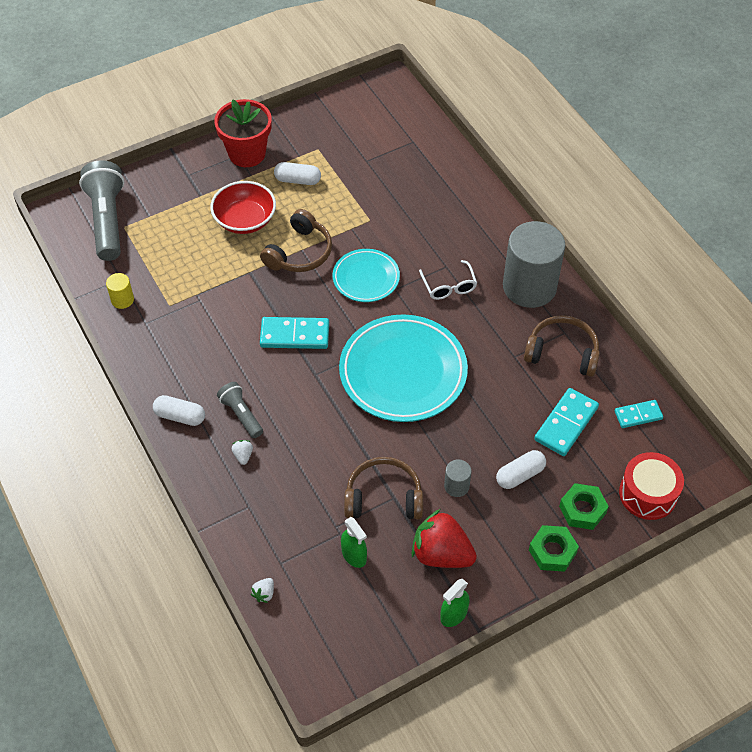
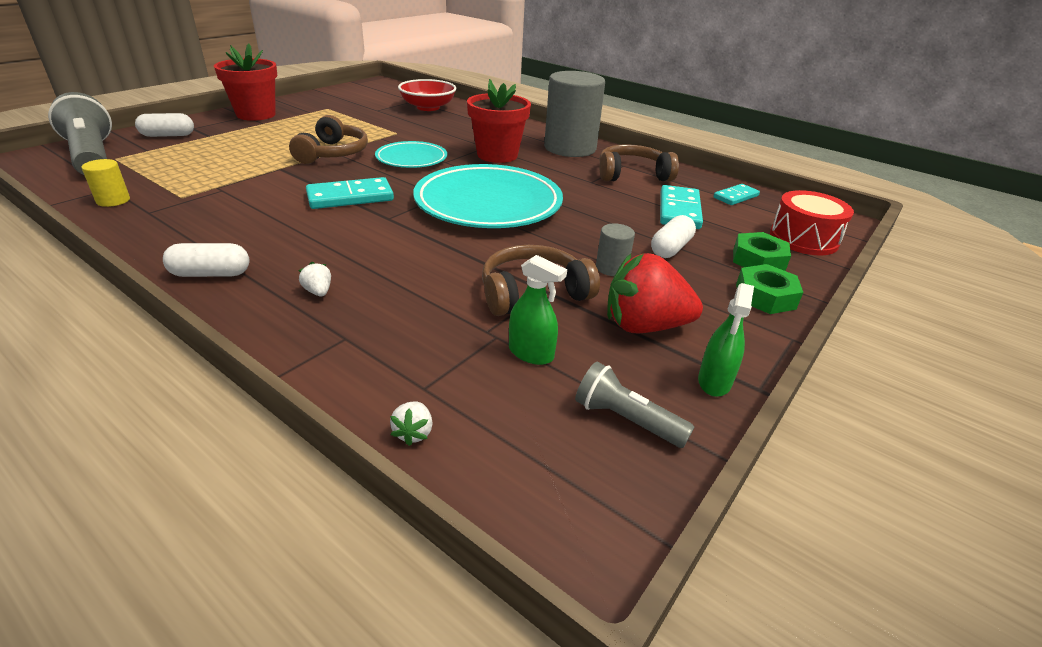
camera: 25 degrees left, 20 degrees down
red bowl [210,181,276,234] -> red bowl moved to [398,79,456,111]
grey flashlight [217,382,263,438] -> grey flashlight moved to [575,362,694,448]
white capsule [274,162,321,185] -> white capsule moved to [135,113,194,137]
white glasses [419,260,477,300] -> red flower pot [467,79,531,163]

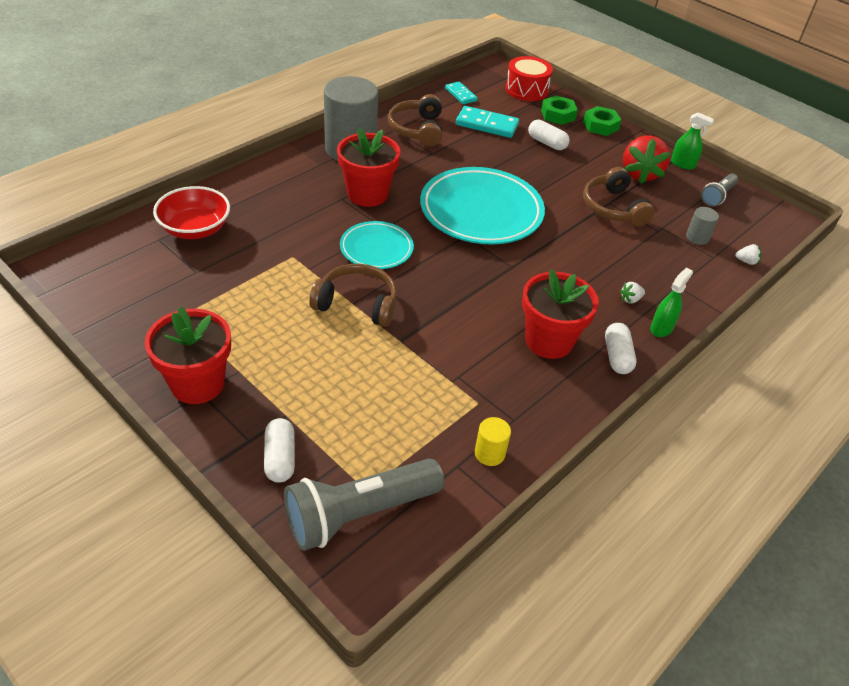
camera: 85 degrees left, 10 degrees up
turquoise domino [306,177,394,209] -> none
green spray bottle [509,255,567,365] -> green spray bottle moved to [650,267,693,337]
grey cylinder [596,223,635,276] -> grey cylinder moved to [686,207,719,245]
none -> red flower pot [522,269,599,359]

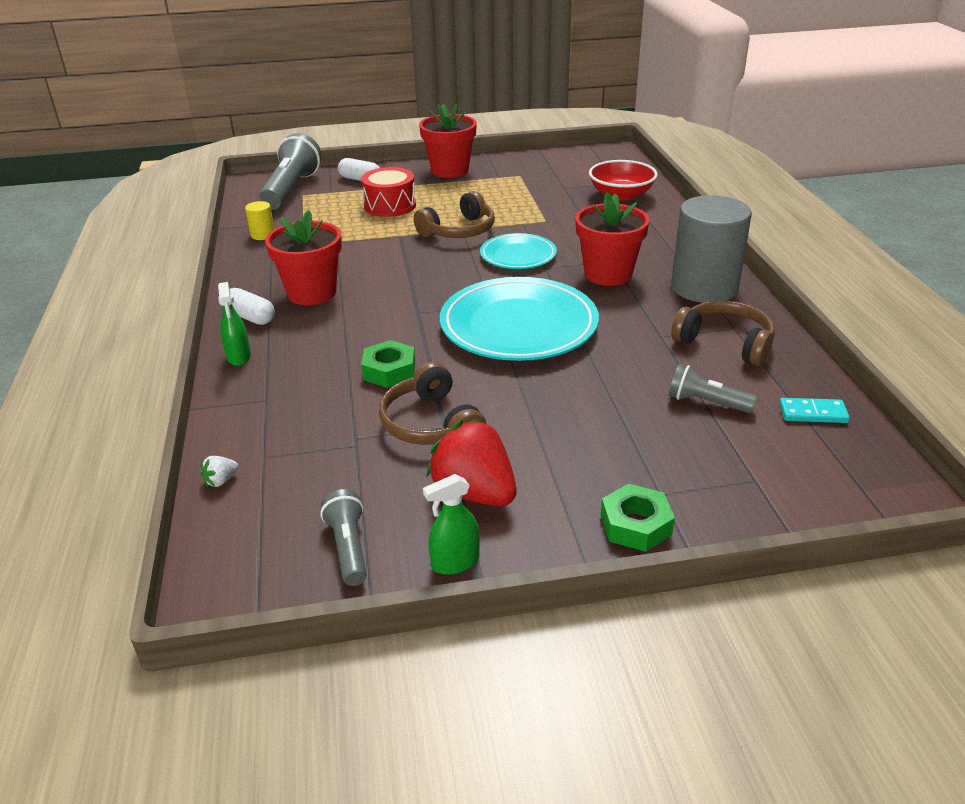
camera: 130 degrees right, 10 degrees down
turquoise domino [456,106,519,138] -> grey flashlight [669,364,757,413]
red drum [505,56,553,101] -> red drum moved to [361,167,416,217]
white capsule [528,120,570,150] -> none
green nut [541,95,578,125] -> green nut moved to [361,340,415,388]
brown headphones [583,167,655,227] -> brown headphones turned 135 degrees counterclockwise [379,362,486,445]
white strawberry [620,282,645,304] -> none
grey cylinder [686,207,719,245] -> none

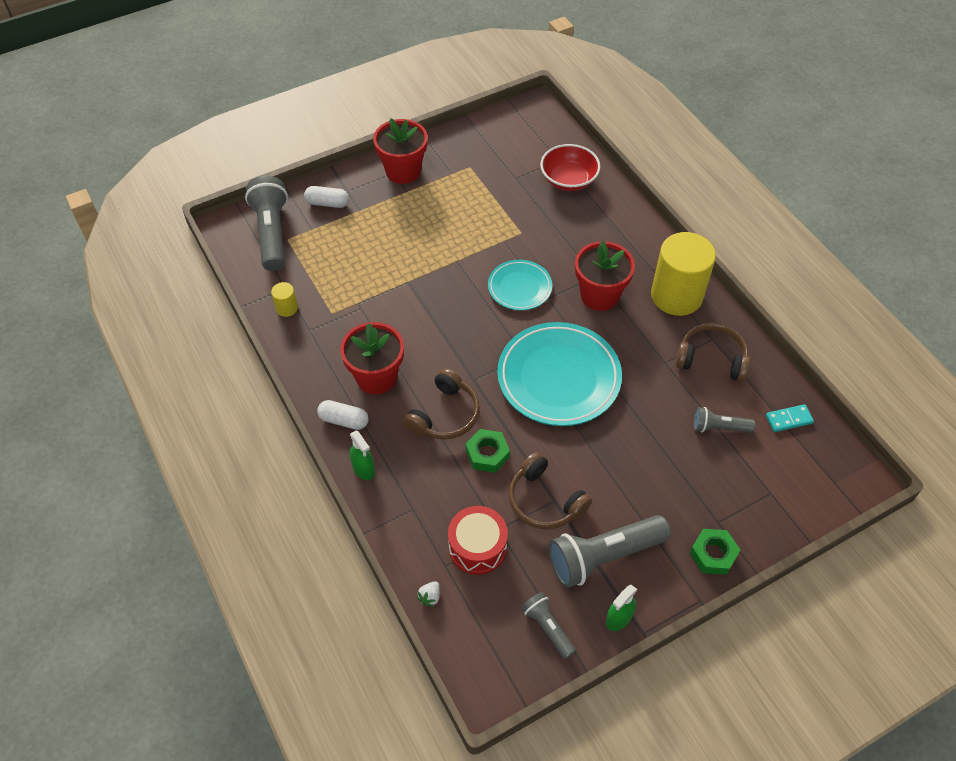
camera: 20 degrees left, 20 degrees up
red drum [361,167,416,217] -> red drum moved to [448,506,508,575]
brown headphones [414,191,495,238] -> brown headphones moved to [403,368,480,440]
red strawberry [426,419,517,506] -> grey flashlight [549,515,671,588]
grey cylinder [671,195,752,303] -> yellow cylinder [651,232,716,316]

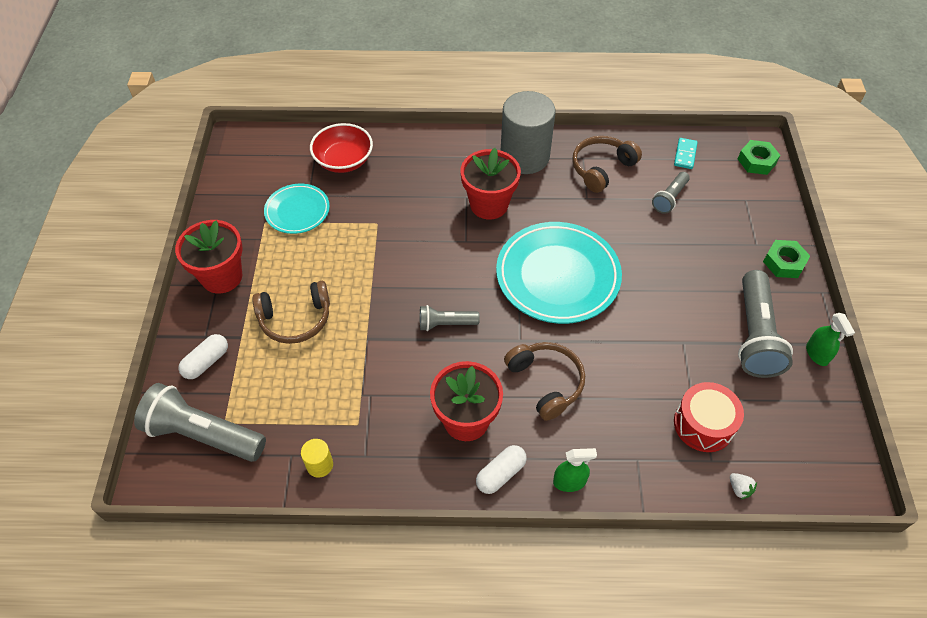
camera: 60 degrees left, 0 degrees up
green nut [466,429,510,473] -> green nut moved to [738,140,780,175]
turquoise plate [488,260,552,310] -> turquoise plate moved to [264,184,330,234]
brown headphones [509,452,592,529] -> brown headphones moved to [252,281,330,344]
grey flashlight [521,592,576,659] -> grey flashlight moved to [420,305,480,331]
yellow cylinder [651,232,716,316] -> grey cylinder [501,91,556,174]

